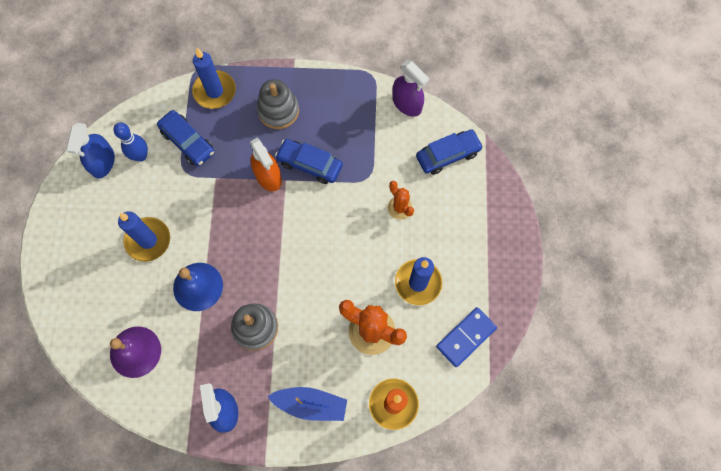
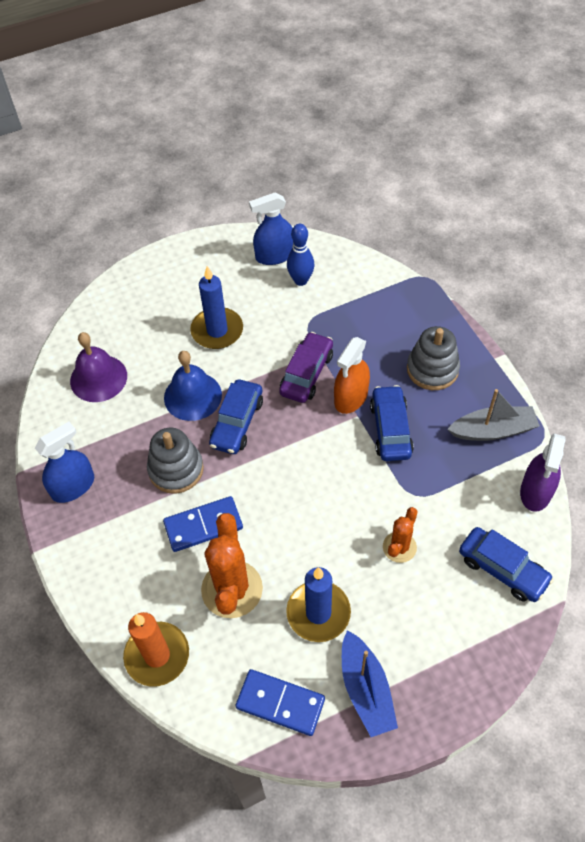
camera: 65 degrees right, 15 degrees down
blue car [157,110,214,166] -> blue car moved to [209,380,263,454]
blue candle [192,48,236,109] -> none
blue boat [267,387,347,421] -> blue boat moved to [342,630,398,737]
none -> blue domino [163,496,243,552]
none -> purple car [279,332,333,403]
none -> grey boat [447,389,540,441]

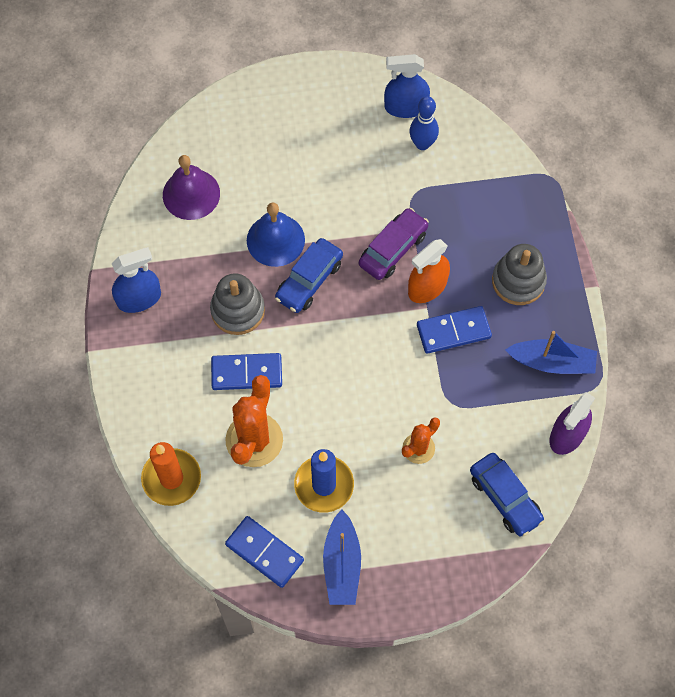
camera: 15 degrees right, 10 degrees up
blue candle [190,266,243,349] -> none
blue car [370,385,414,461] -> blue domino [417,306,492,354]
grey boat [447,389,540,441] -> blue boat [505,331,597,374]

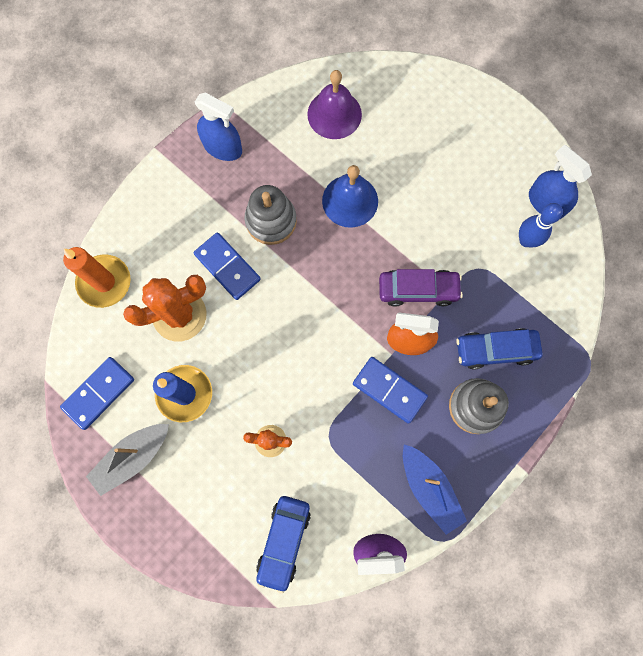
camera: 50 degrees right, 10 degrees up
blue domino [225,516,304,588] -> blue domino turned 45 degrees clockwise [60,357,134,430]
blue car [275,238,343,313] -> blue car moved to [456,328,543,370]
blue boat [323,509,361,605] -> grey boat [86,424,169,496]

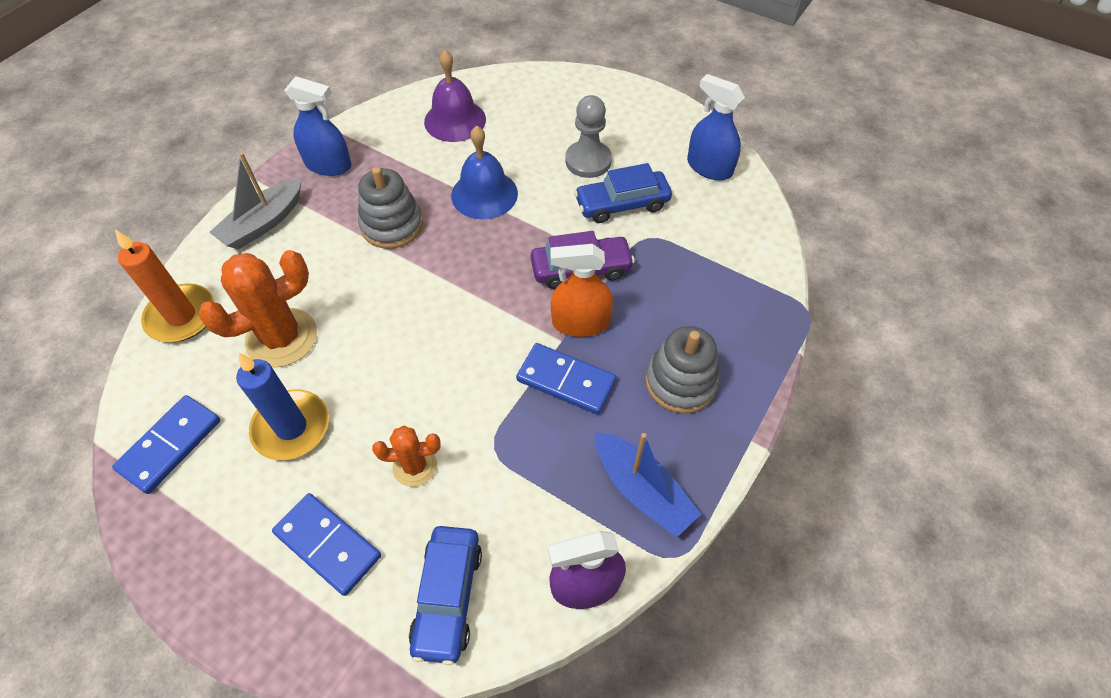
camera: 10 degrees left, 20 degrees down
grey boat [86,424,169,496] -> grey boat moved to [209,152,302,249]
blue domino [194,232,261,300] -> blue domino moved to [272,493,381,596]
blue car [456,328,543,370] -> blue car moved to [574,163,672,223]
blue bowling pin [519,203,563,247] -> none
none -> grey pawn [565,95,612,178]

